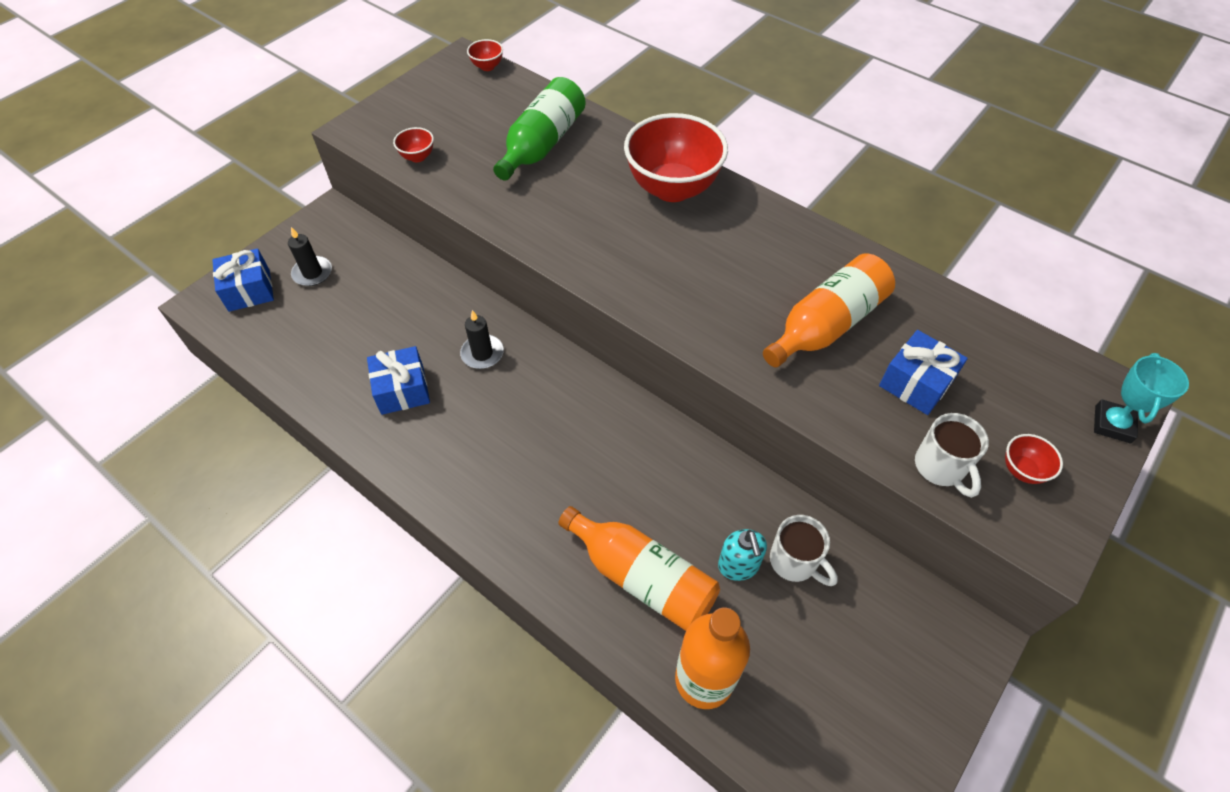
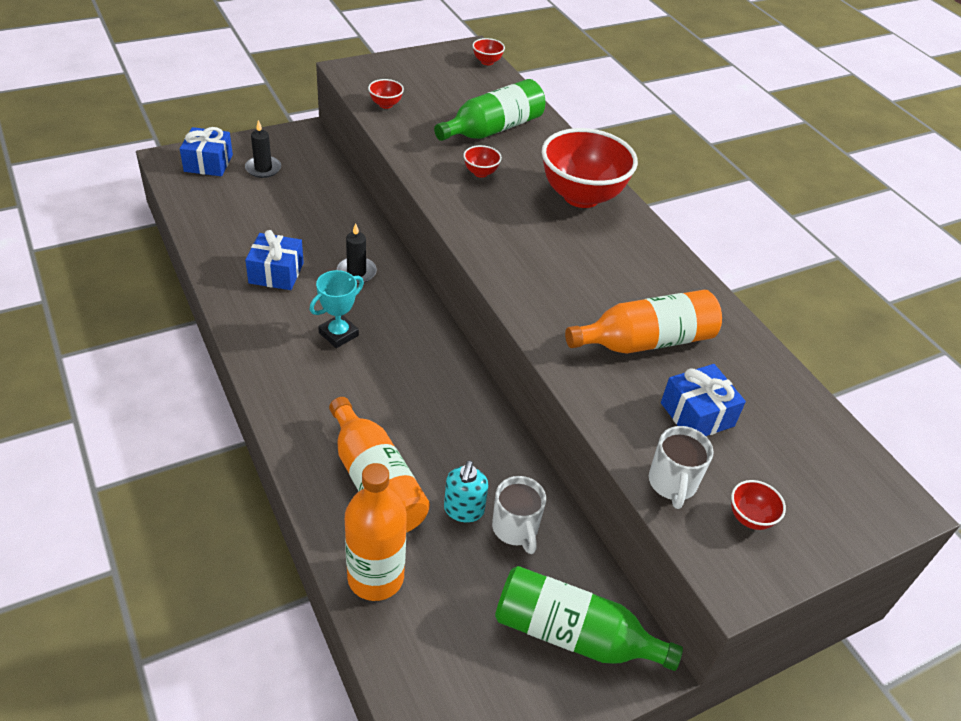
camera: 20 degrees right, 10 degrees down
turquoise trophy [1094,353,1189,443] -> turquoise trophy moved to [310,270,364,348]
none -> red bowl [463,145,502,178]
none -> green bottle [495,566,683,671]

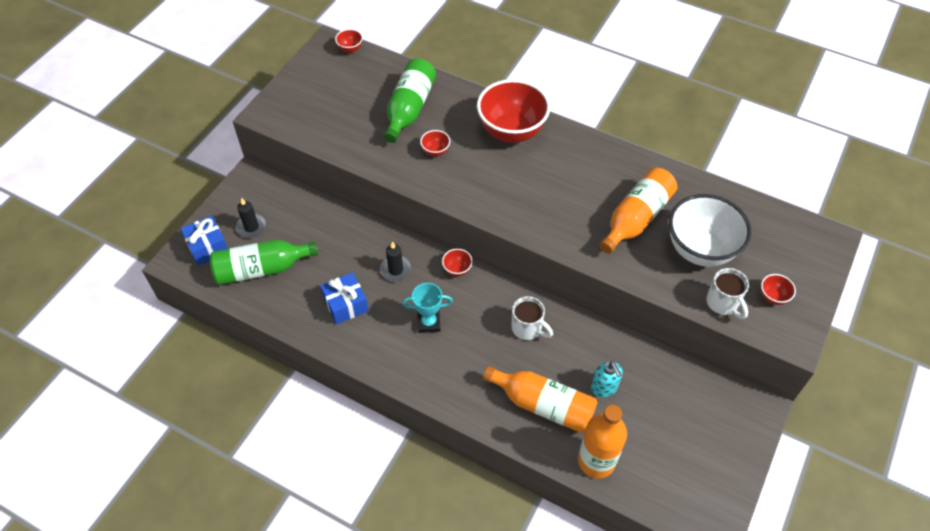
camera: 30 degrees left, 10 degrees up
turquoise trophy [310,270,364,348] -> turquoise trophy turned 75 degrees clockwise [402,283,453,333]
red bowl [368,79,404,109] -> red bowl moved to [442,249,473,276]
white mug [492,476,546,554] -> white mug moved to [511,296,553,340]
green bottle [495,566,683,671] -> green bottle moved to [210,240,318,285]
blue gift [661,364,746,436] -> white bowl [669,194,751,267]

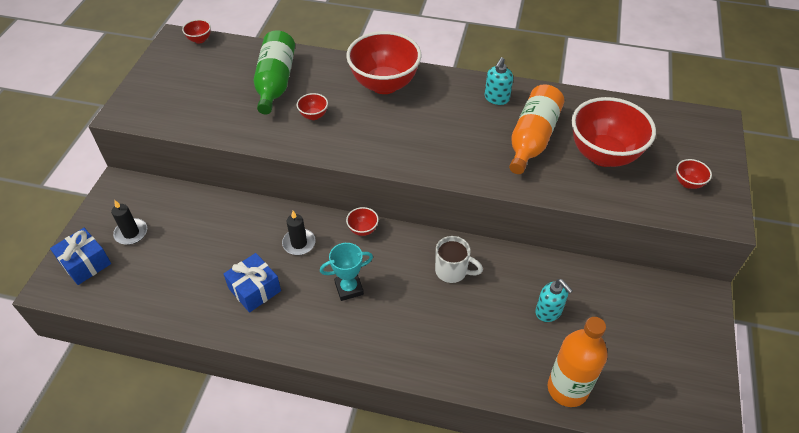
camera: 15 degrees left, 5 degrees down
green bottle [210,240,318,285] -> none
orange bottle [483,366,597,433] -> none
white bowl [669,194,751,267] -> red bowl [572,97,656,167]
white mug [706,268,749,319] -> none
none -> turquoise soap dispenser [485,57,513,105]

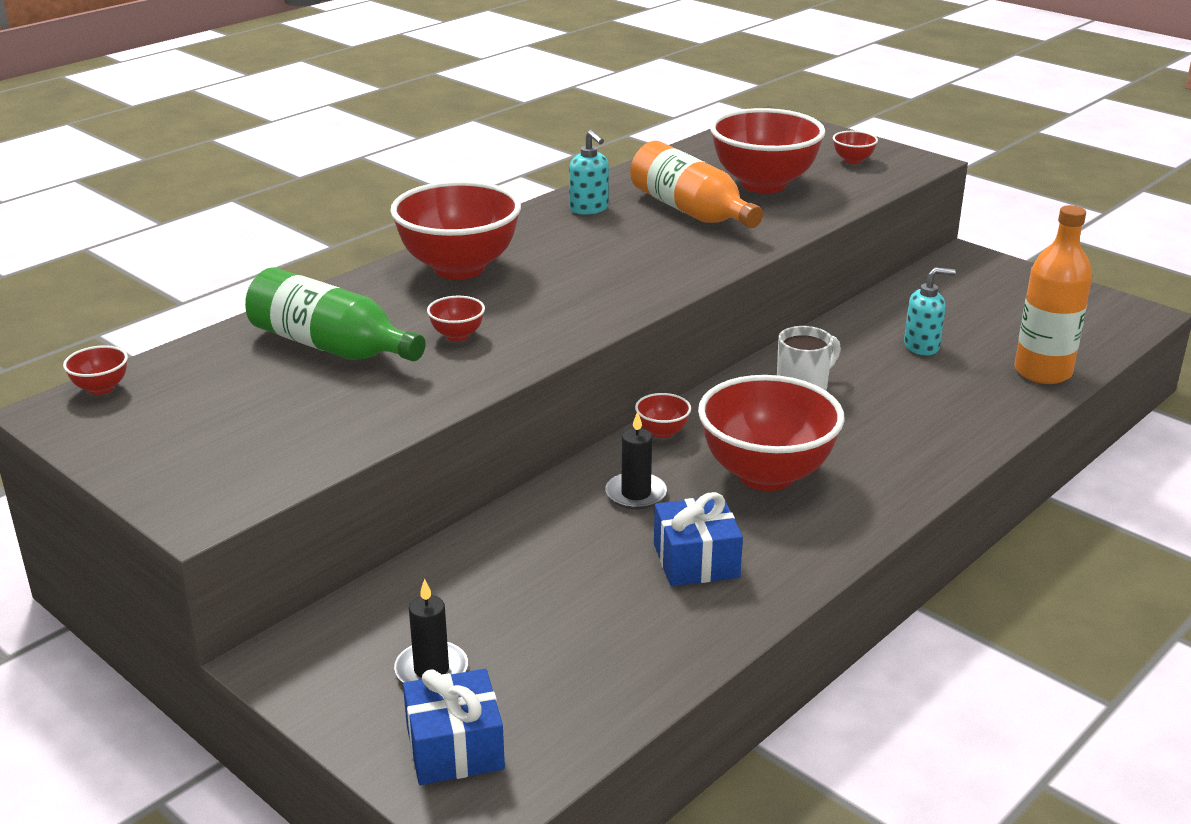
camera: 60 degrees left, 20 degrees down
turquoise trophy [320,243,373,301] -> red bowl [698,375,844,491]

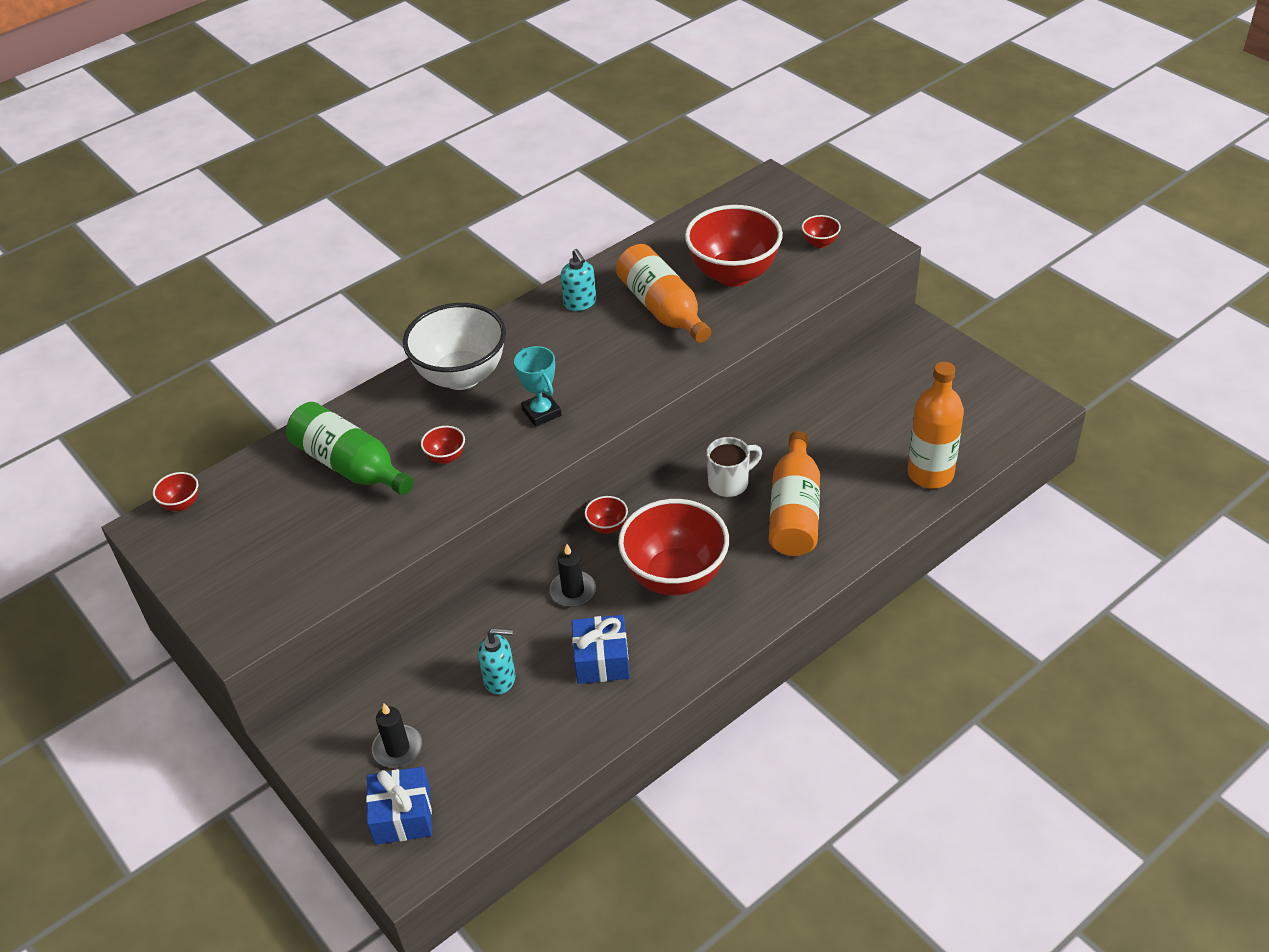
camera: 10 degrees right, 15 degrees up
red bowl [390,181,521,280] -> white bowl [403,303,506,390]
turquoise soap dispenser [904,267,956,356] -> turquoise soap dispenser moved to [478,628,515,694]
none -> turquoise trophy [514,346,561,427]
none -> orange bottle [769,431,820,556]

